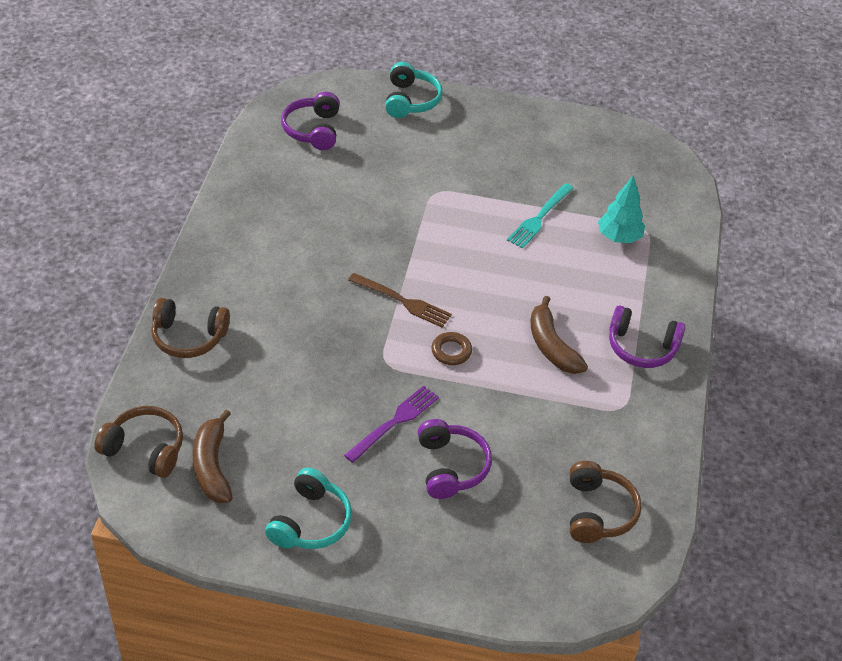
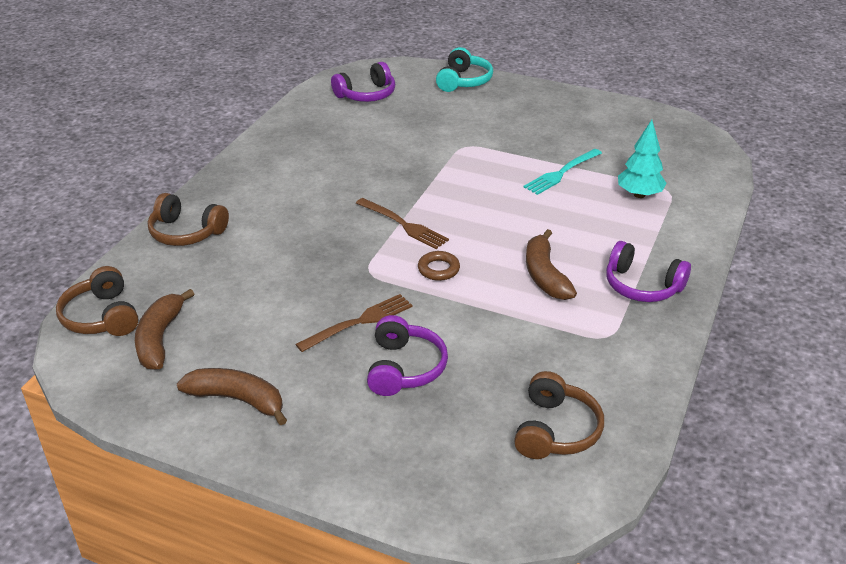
camera: 15 degrees right, 10 degrees down
brown headphones [94,406,183,478] -> brown headphones turned 150 degrees counterclockwise [56,266,138,336]
turquoise headphones [265,468,352,549] -> brown banana [177,368,287,425]
purple headphones [281,92,340,150] -> purple headphones turned 135 degrees counterclockwise [331,62,395,102]
purple fork [344,386,439,463] -> brown fork [296,294,413,352]

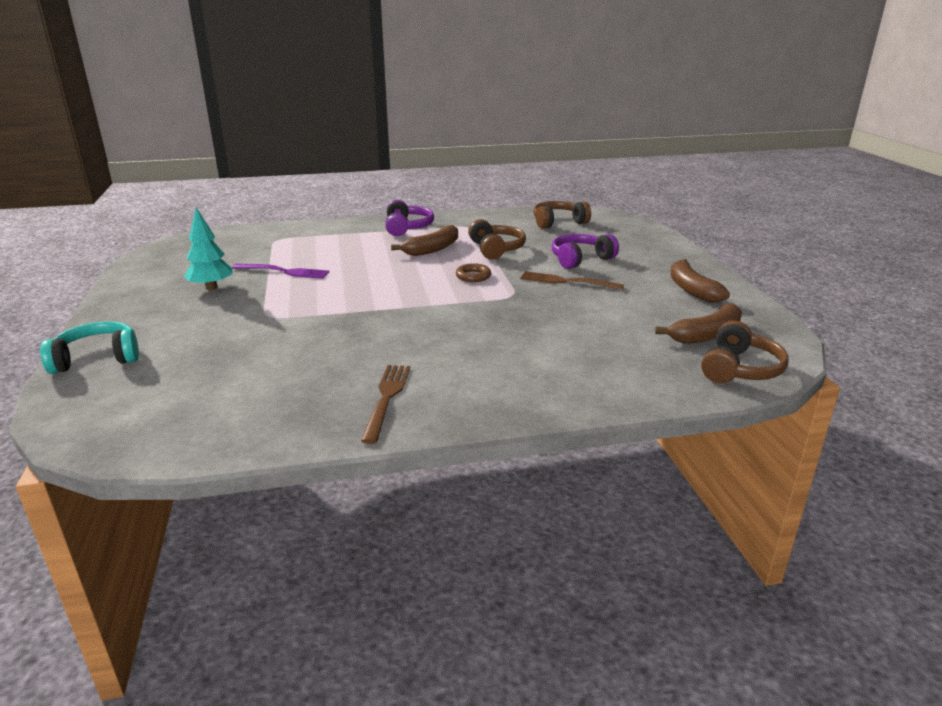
camera: 125 degrees left, 10 degrees down
brown headphones [148,193,229,246] -> brown headphones moved to [468,219,526,260]
purple headphones [331,62,395,102] -> none
brown fork [356,198,449,249] -> brown fork moved to [361,365,410,444]
turquoise fork [524,149,602,195] -> purple fork [232,264,329,279]
turquoise tree [618,120,667,198] -> turquoise tree moved to [184,207,233,290]

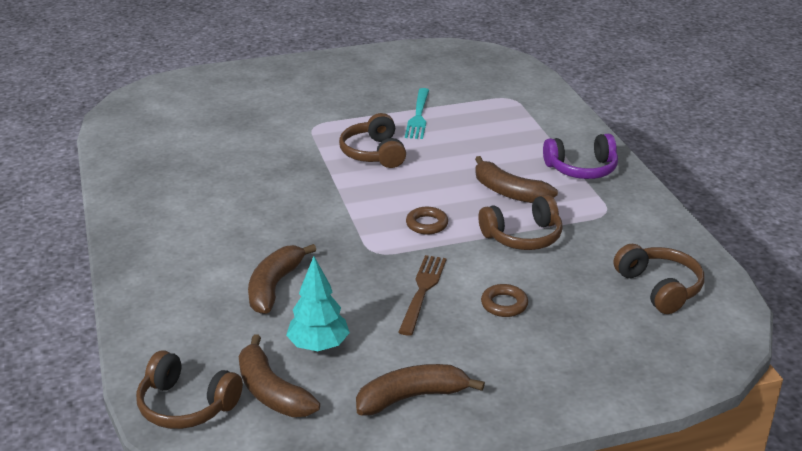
camera: 85 degrees right, 5 degrees up
turquoise headphones [40,321,139,374] -> none
turquoise tree [184,207,233,290] -> turquoise tree moved to [286,256,350,351]
purple fork [232,264,329,279] -> turquoise fork [405,88,429,139]
brown fork [361,365,410,444] -> none
purple headphones [552,234,619,269] -> brown ring [481,284,528,317]
none -> brown banana [248,244,316,314]
none -> brown headphones [339,113,406,168]

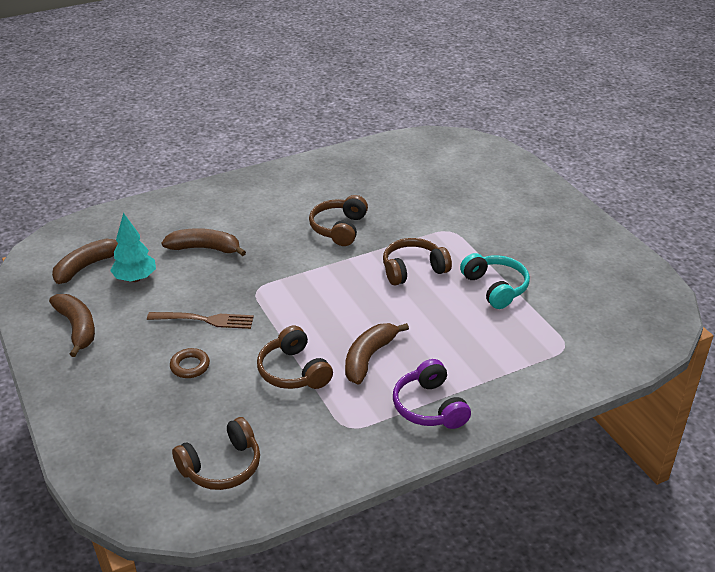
camera: 80 degrees right, 5 degrees up
brown headphones [136,350,243,429] -> brown headphones moved to [309,195,368,246]
turquoise fork [405,88,429,139] -> turquoise headphones [460,253,530,309]
brown ring [406,207,448,235] -> none

